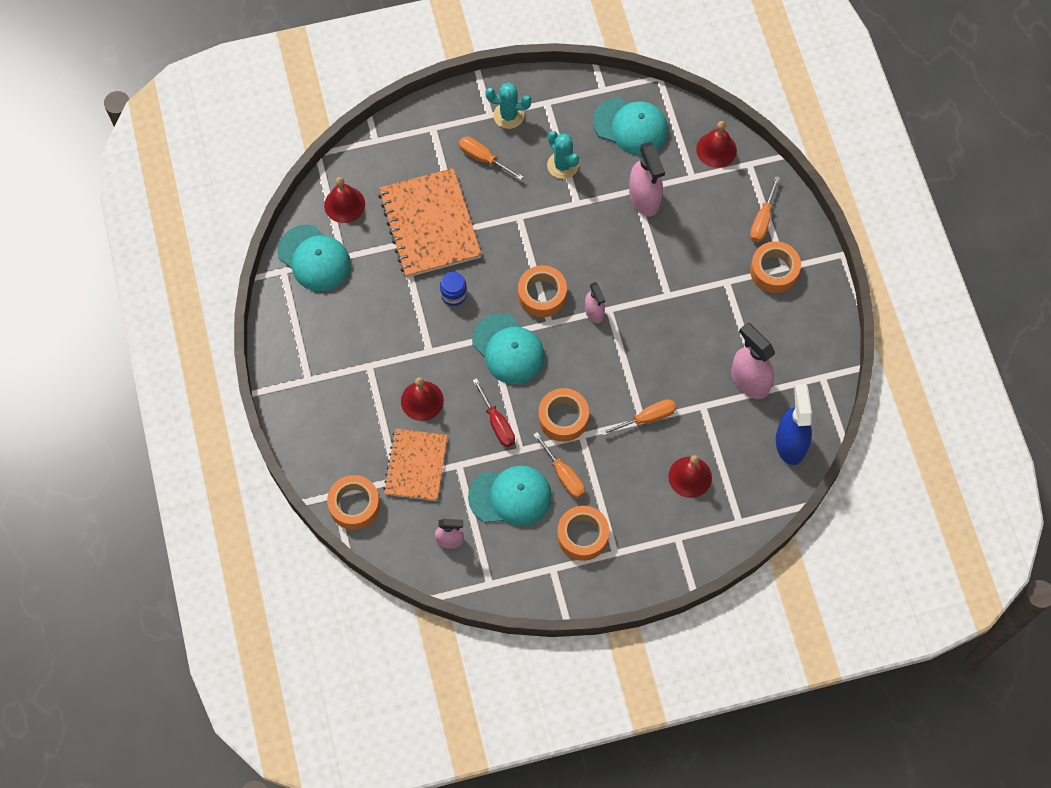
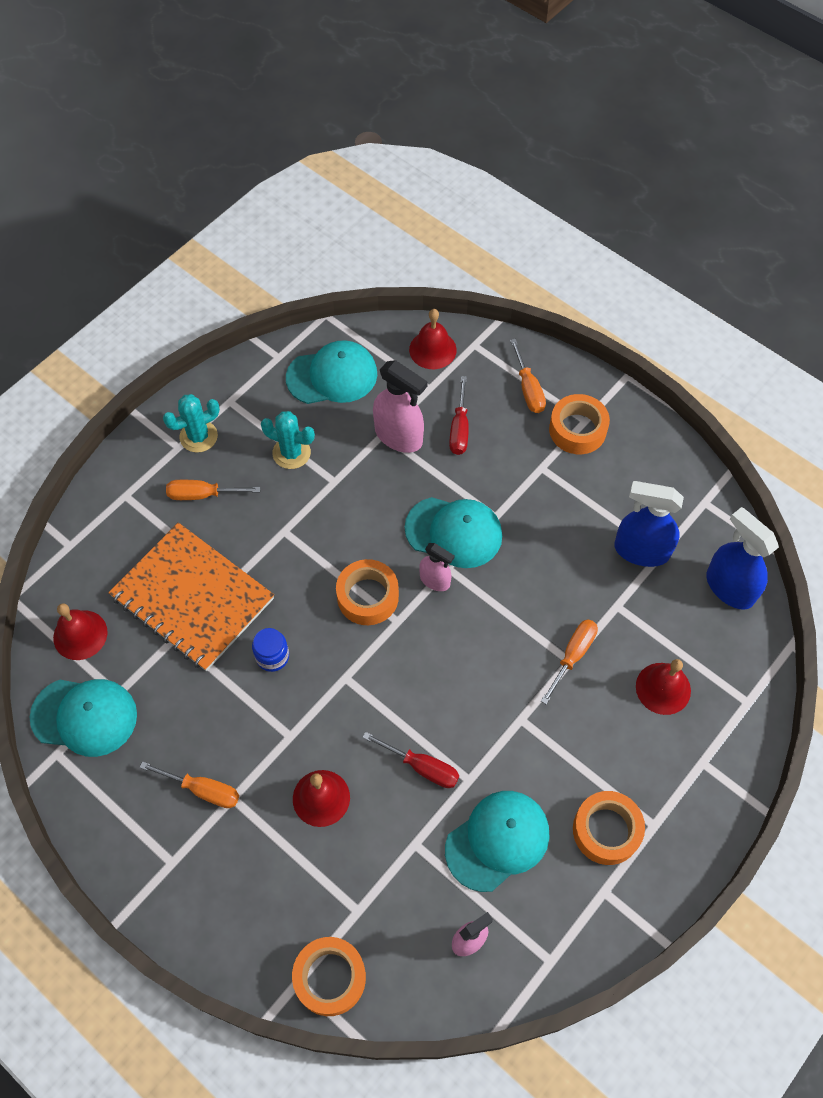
camera: 35 degrees left, 5 degrees down
orange notebook [383,429,448,501] -> none
turquoise cap [472,313,545,384] -> turquoise cap moved to [404,497,502,568]
orange screwdriver [533,432,585,498] -> orange screwdriver moved to [139,761,239,808]
orange tape [538,388,589,442] -> none
pink spray bottle [731,323,775,399] -> blue spray bottle [614,481,684,567]
none -> red screwdriver [449,376,469,455]

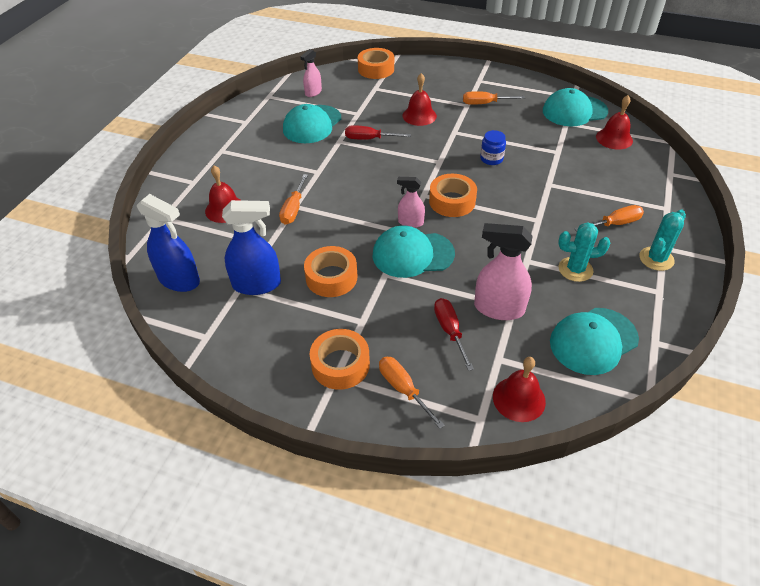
camera: 160 degrees right, 15 degrees down
orange notebook [108,522,274,671] -> none
orange tape [573,791,645,865] -> orange tape moved to [304,246,358,297]

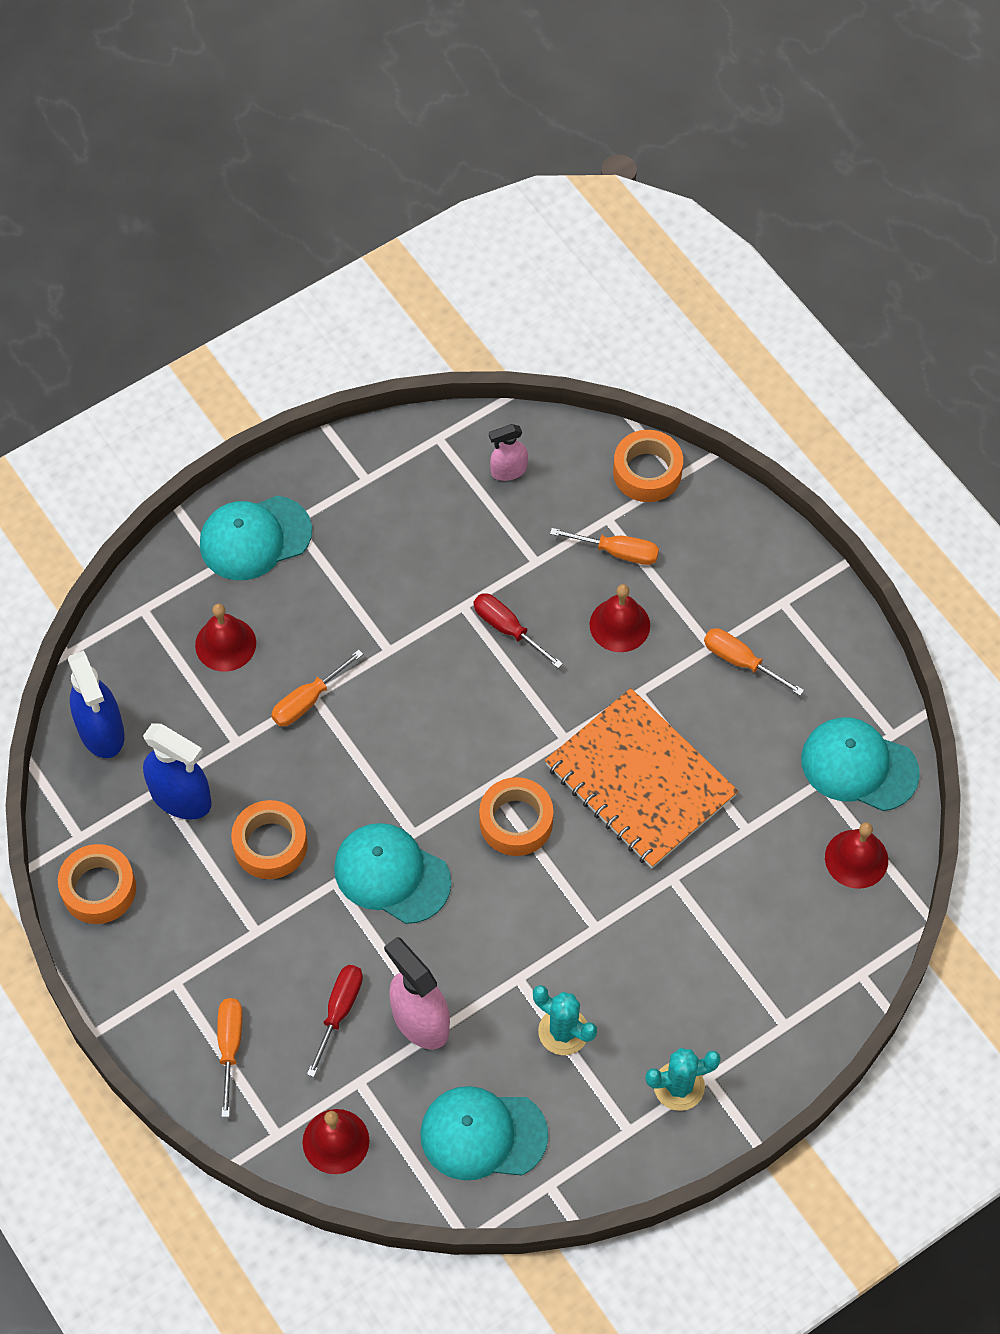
camera: 35 degrees right, 15 degrees up
turquoise cap [283,104,341,143] -> turquoise cap moved to [200,496,312,580]
orange tape [310,329,370,390] -> orange tape moved to [58,844,136,924]
pink spray bottle [397,177,425,228] -> none
blue jar [480,130,506,165] -> orange notebook [545,688,738,868]
orange screwdriver [574,205,644,232] -> orange screwdriver moved to [550,528,659,565]

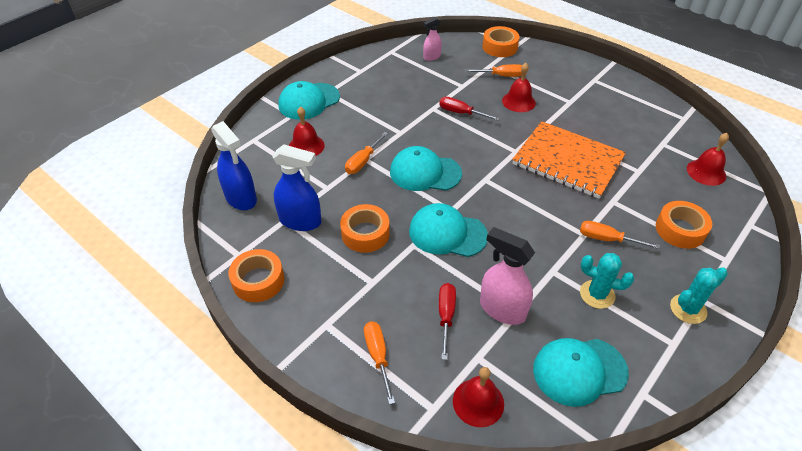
camera: 15 degrees left, 15 degrees down
orange tape [479,777,553,856] -> orange tape moved to [656,201,712,249]
orange screwdriver [704,628,804,696] -> orange screwdriver moved to [580,221,660,249]
turquoise cap [801,717,920,811] -> turquoise cap moved to [390,146,462,191]

